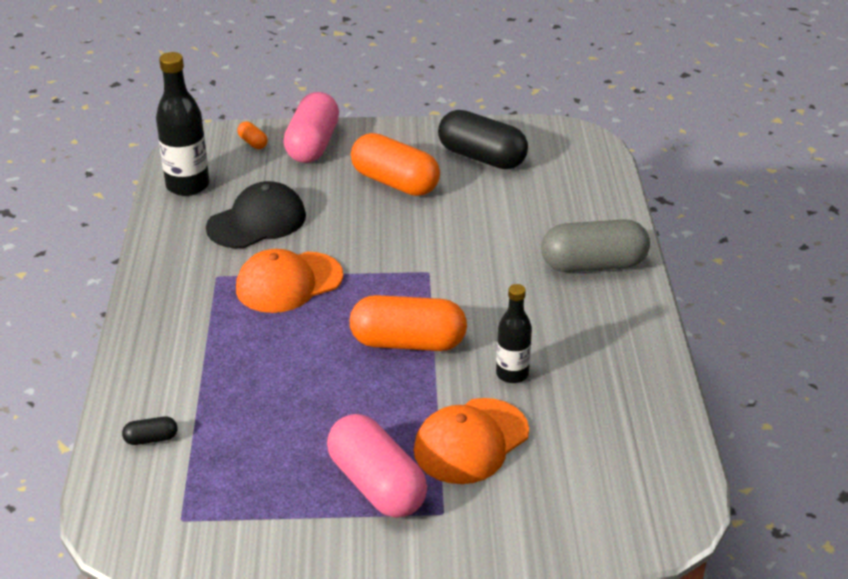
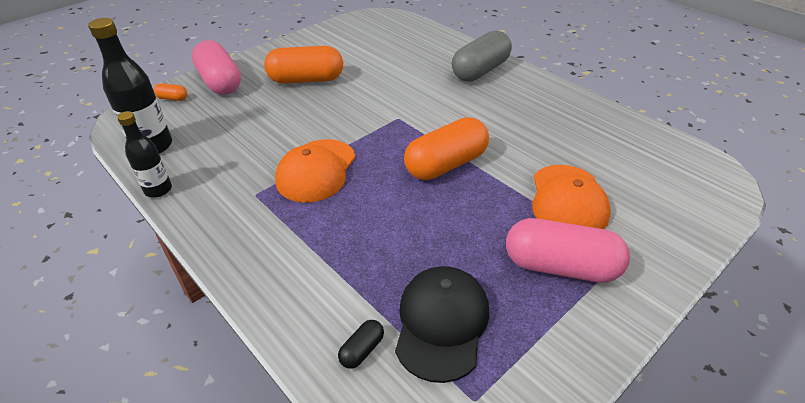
camera: 40 degrees left, 5 degrees up
black cap [206,181,306,248] -> black cap moved to [395,266,489,383]
black capsule [438,110,528,169] -> none
black bottle [496,284,532,383] -> black bottle moved to [117,111,172,198]

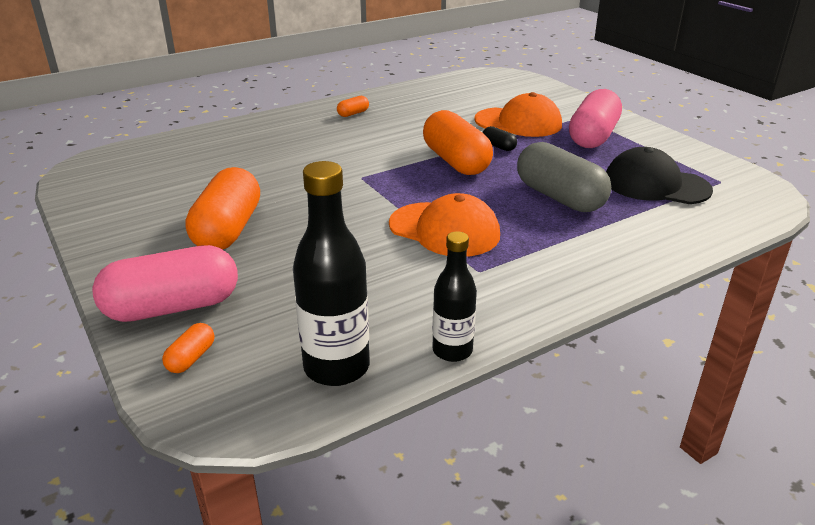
camera: 80 degrees left, 10 degrees down
black capsule [338,320,384,369] -> black capsule moved to [483,126,517,151]
grey capsule [452,30,512,82] -> grey capsule moved to [517,142,611,212]
none -> orange capsule [337,96,369,117]

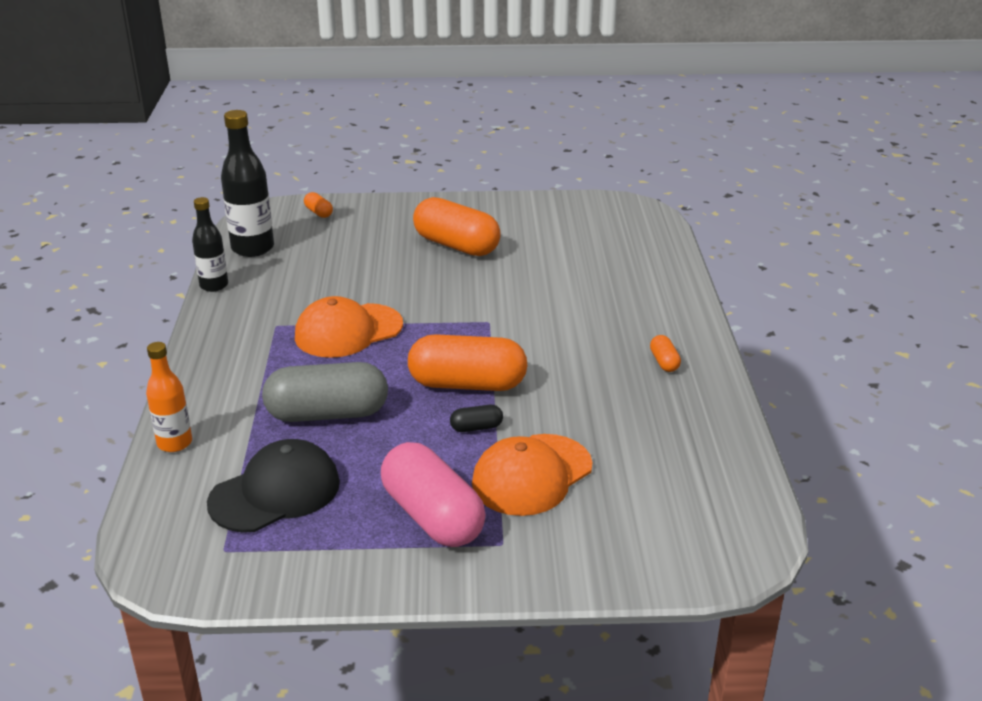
camera: 120 degrees right, 0 degrees up
pink capsule [92,245,238,322] -> none
none -> orange bottle [146,342,192,452]

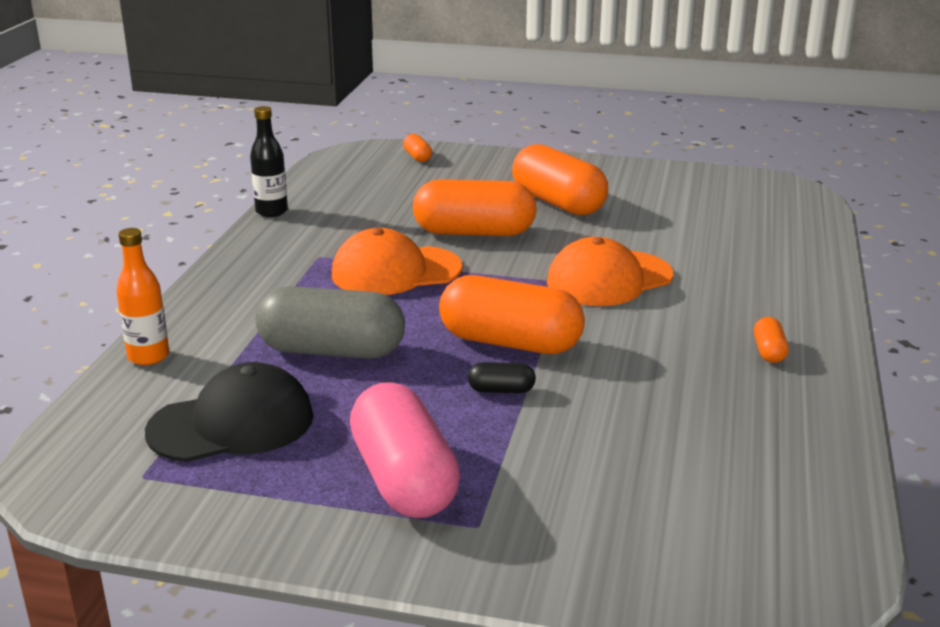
camera: 15 degrees right, 5 degrees down
black bottle [221,110,274,257] -> none
orange cap [472,434,592,516] -> orange cap moved to [547,237,673,306]
none -> orange capsule [413,179,537,236]

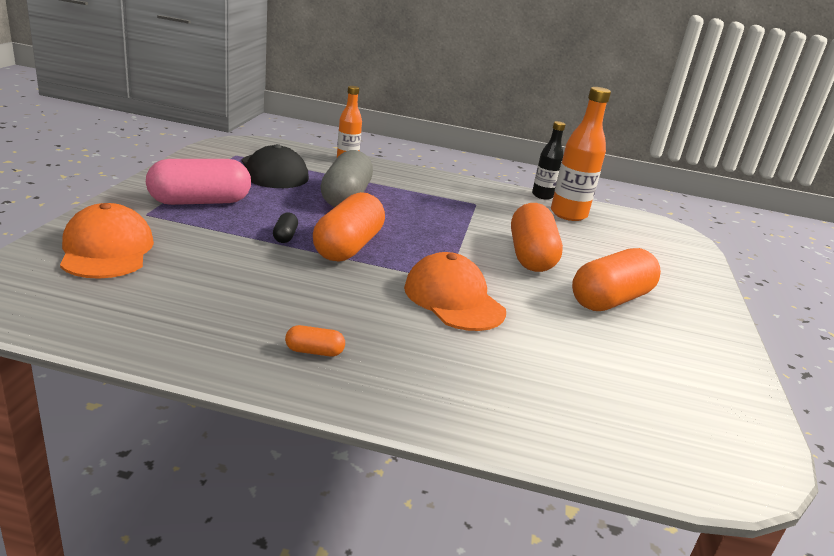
camera: 85 degrees right, 0 degrees up
orange cap [332,228,463,295] -> orange cap moved to [60,203,154,279]
orange capsule [403,134,432,162] -> none
none -> orange bottle [551,87,611,221]

